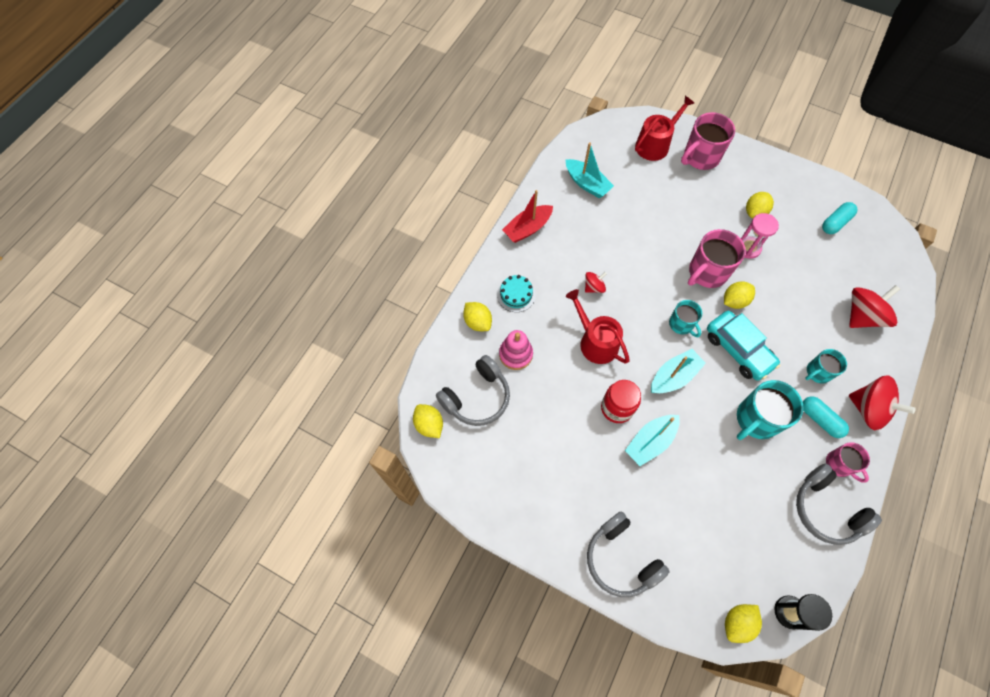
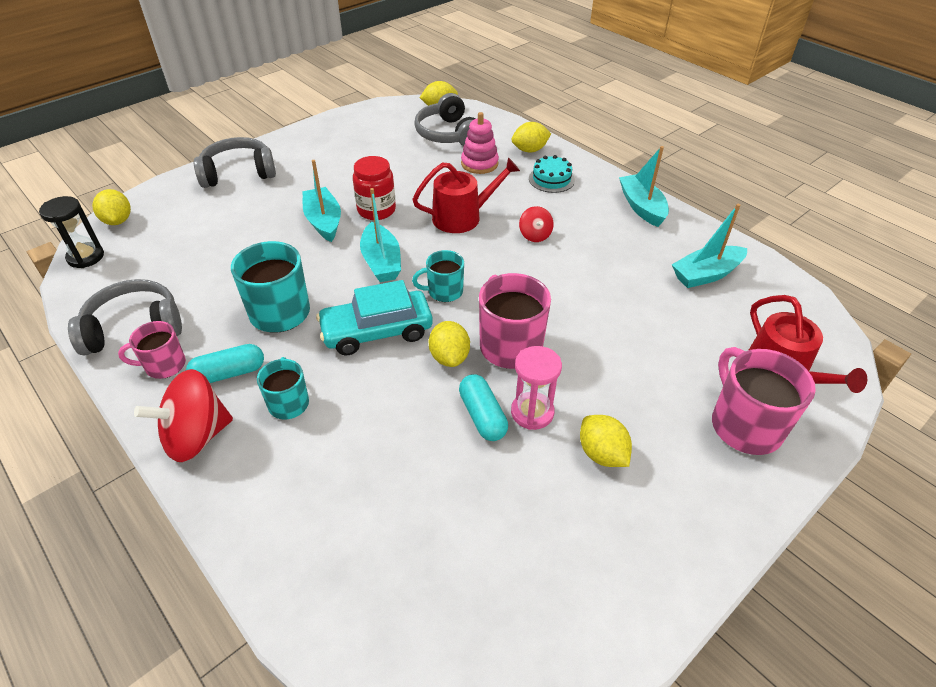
camera: 110 degrees right, 20 degrees down
red boat [502,190,553,243] -> turquoise boat [619,146,669,227]
turquoise capsule [822,202,857,234] -> turquoise capsule moved to [459,374,508,441]
red spinning top [849,285,900,328] -> none

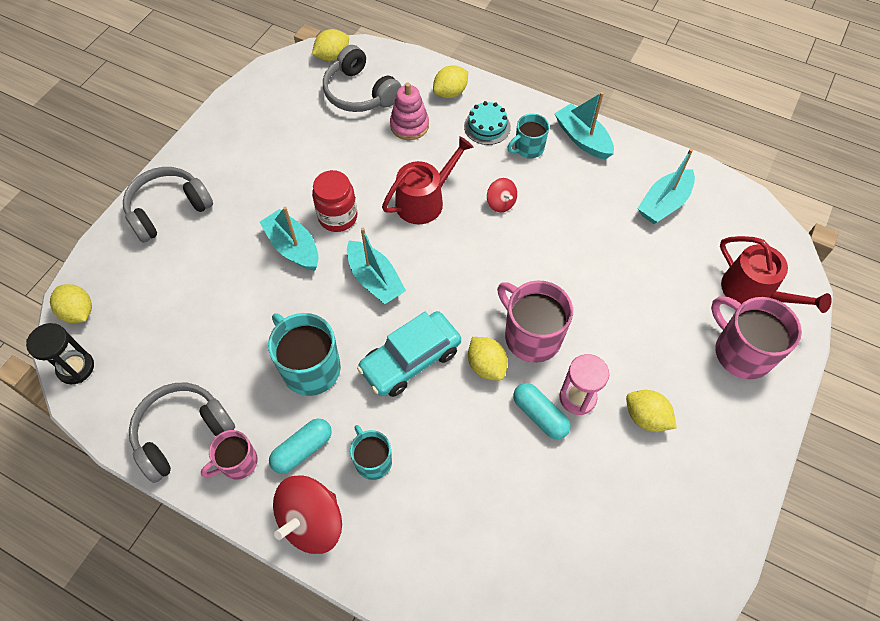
camera: 20 degrees left, 15 degrees up
turquoise mug [412,250,464,302] -> turquoise mug moved to [508,114,549,158]

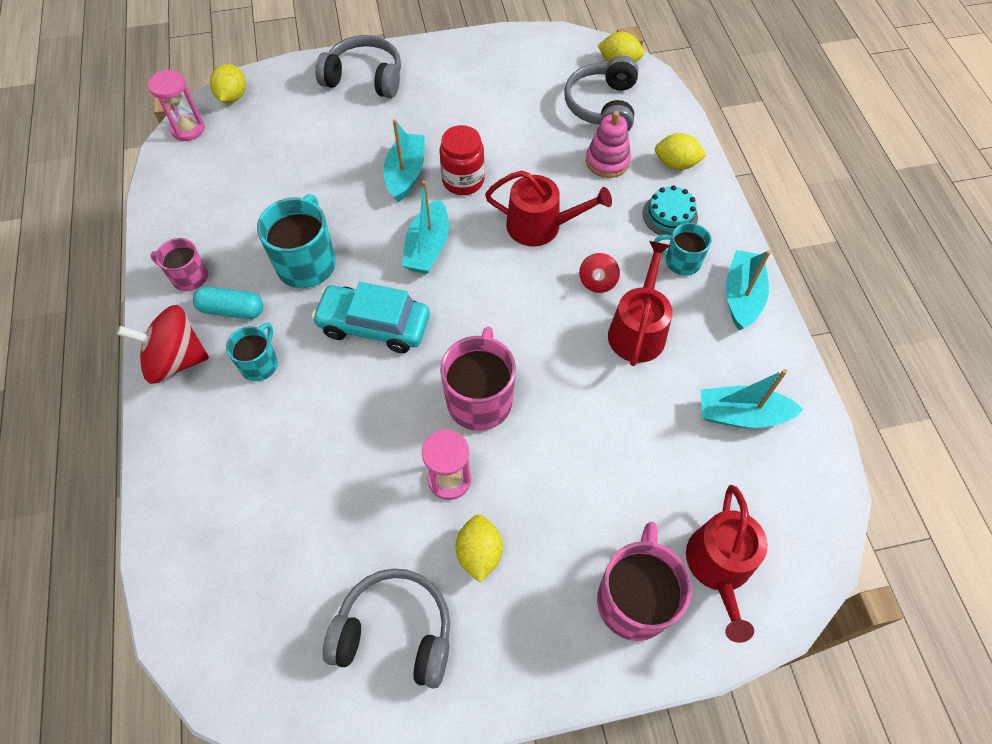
camera: 50 degrees right, 0 degrees up
black hourglass [26,323,94,384] -> pink hourglass [148,70,205,141]
grey headphones [129,383,235,483] -> grey headphones moved to [323,568,450,689]
yellow lemon [468,337,508,381] -> none
turquoise capsule [513,383,570,439] -> none
none -> red watering can [608,241,673,366]

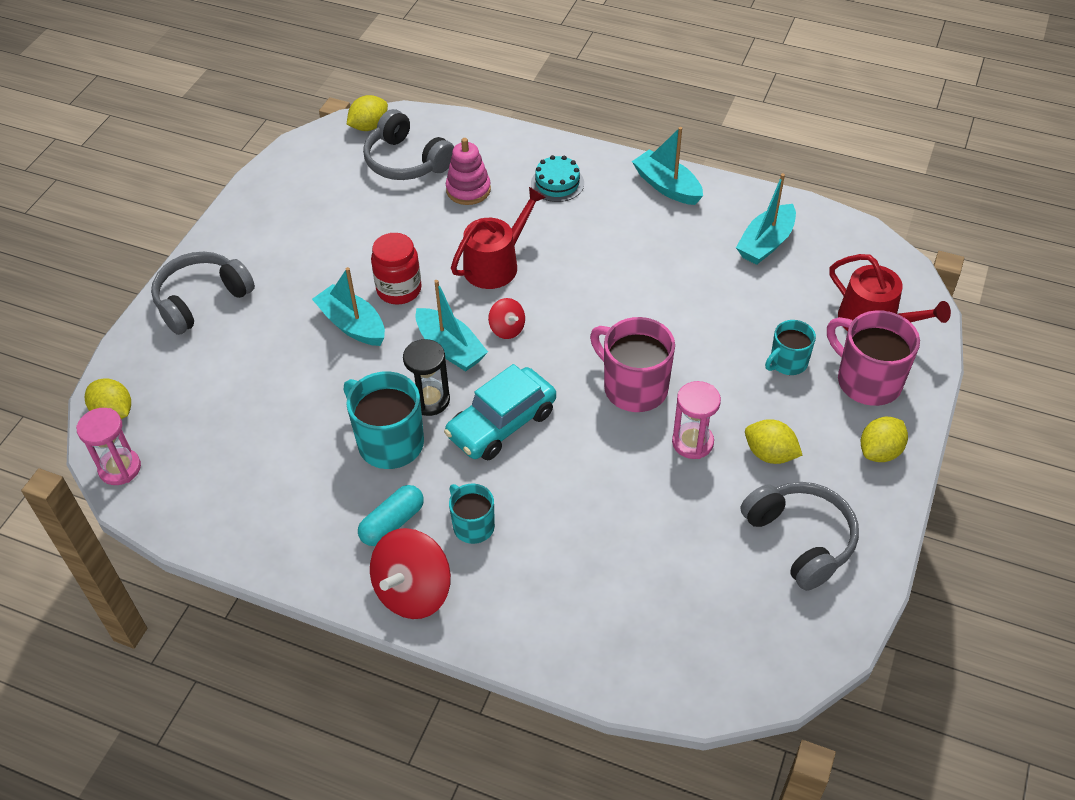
camera: 55 degrees left, 10 degrees down
pink mug [150,238,208,291] -> none
grey headphones [323,568,450,689] -> grey headphones turned 105 degrees clockwise [741,482,859,591]
red spinning top [579,253,620,293] -> red spinning top moved to [488,298,525,339]
red watering can [608,241,673,366] -> none
turquoise mug [654,223,711,276] -> turquoise mug moved to [765,320,816,375]
yellow lemon [655,133,707,170] -> yellow lemon moved to [861,417,908,462]
none -> black hourglass [403,339,450,416]

